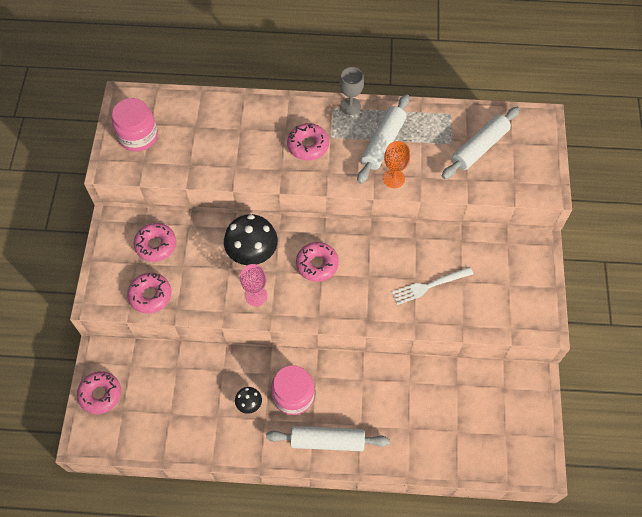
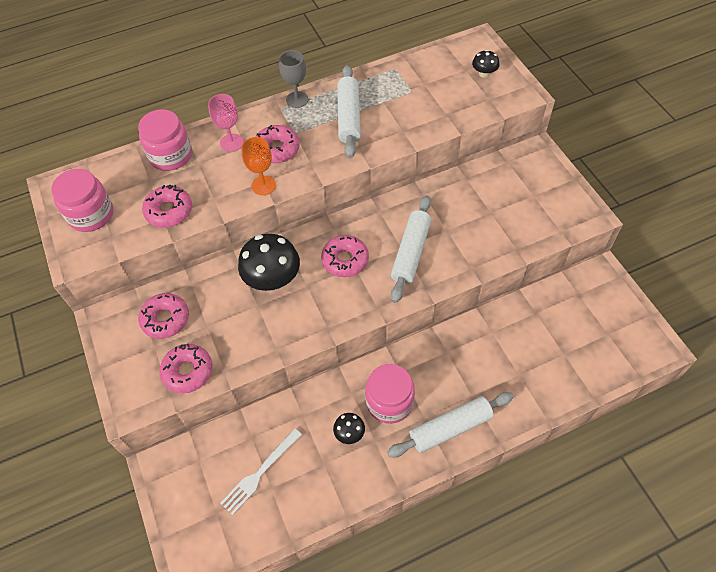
camera: 25 degrees left, 5 degrees down
pink donut [77,371,121,414] -> pink donut moved to [142,185,192,228]
pink goblet [240,264,267,307] -> pink goblet moved to [208,94,244,152]
orange goblet [383,141,410,188] -> orange goblet moved to [241,137,276,195]
white fork [392,267,473,305] -> white fork moved to [221,428,302,515]
white rolling pin [442,107,520,179] -> white rolling pin moved to [391,195,431,303]
none -> pink jar [138,109,192,171]
none -> black mushroom [472,50,499,78]

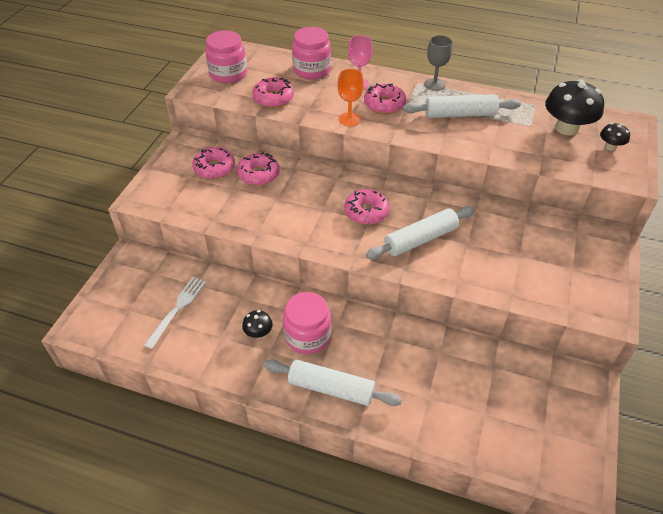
camera: 40 degrees right, 10 degrees down
pink donut [160,344,212,393] -> pink donut moved to [237,152,280,186]
white fork [221,428,302,515] -> white fork turned 120 degrees clockwise [144,277,206,349]
black mushroom [238,234,300,291] -> black mushroom moved to [545,79,604,136]
white rolling pin [337,65,361,158] -> white rolling pin turned 45 degrees clockwise [403,94,521,118]

